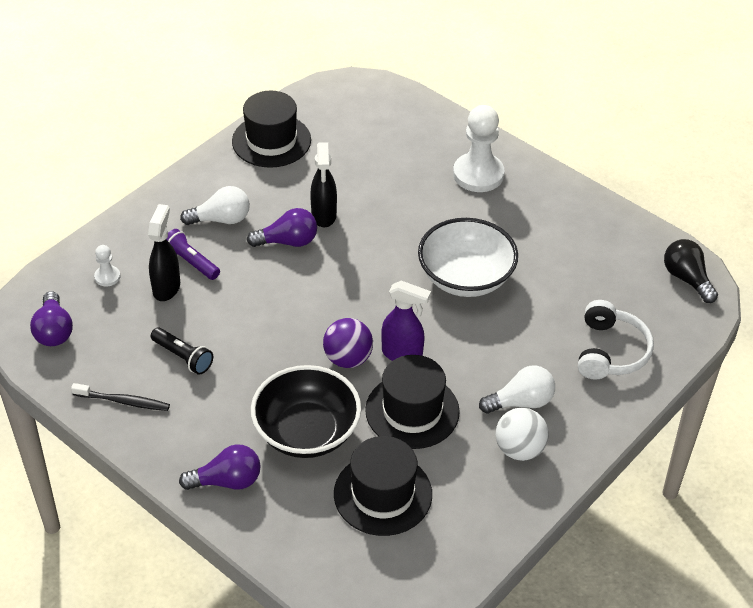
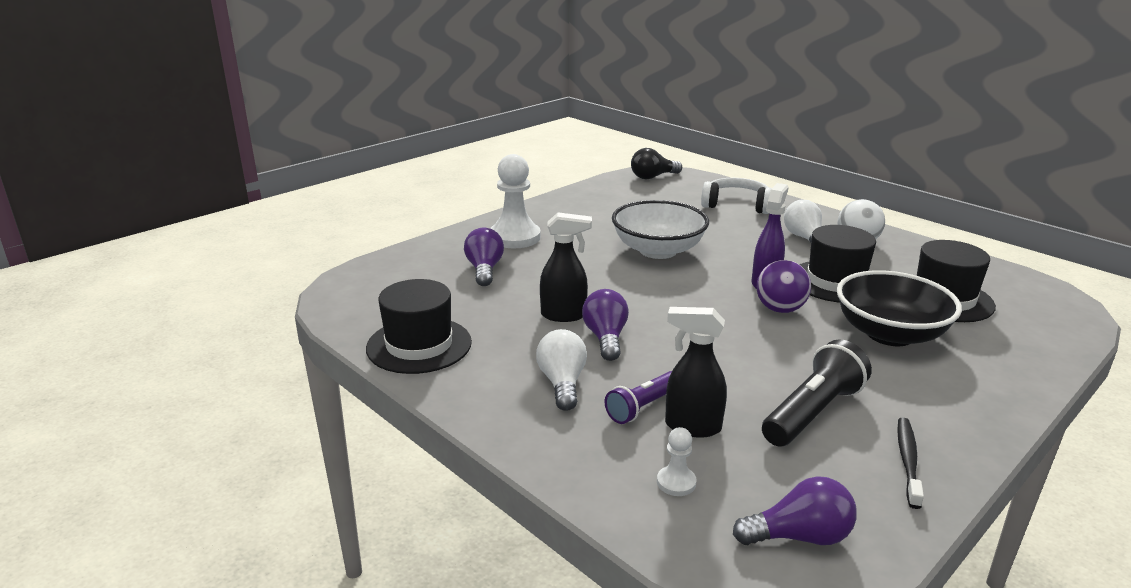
camera: 85 degrees left, 20 degrees down
black flashlight [151,327,213,375] -> black flashlight [762,339,872,447], size x1.58
purple light bulb [179,444,261,490] -> purple light bulb moved to [464,228,504,286]

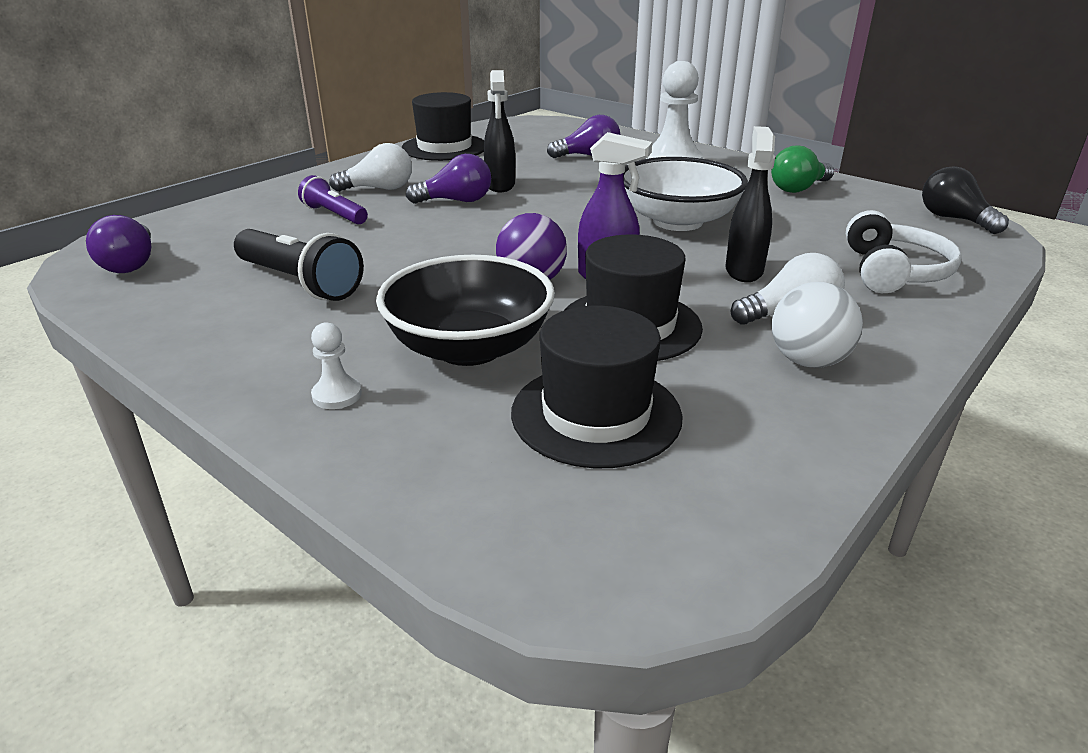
camera: 85 degrees right, 5 degrees up
white pawn [657,427,697,496] -> white pawn moved to [311,322,362,409]
black spray bottle [665,307,727,438] -> black spray bottle moved to [725,126,775,282]
black toothbrush [897,417,924,509] -> none
none -> green light bulb [771,145,834,193]

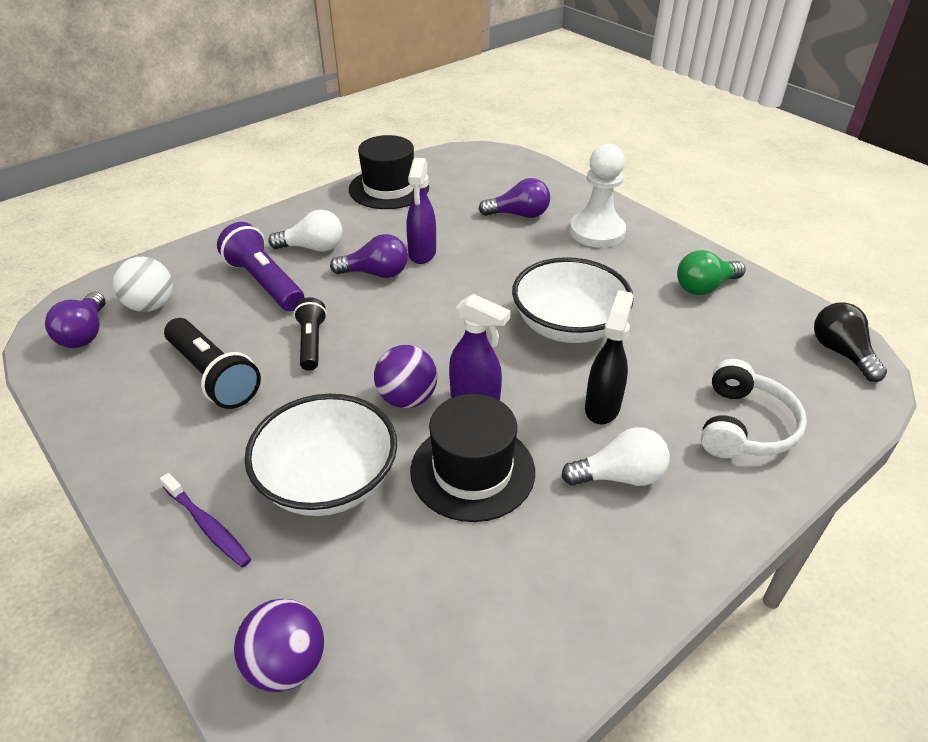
camera: 10 degrees right, 10 degrees up
purple flashlight [298,175,368,224] -> purple flashlight [217,222,304,311], size x1.58
white pawn [311,322,362,409] -> purple toothbrush [160,473,251,567]
black bowl [376,255,555,366] -> white bowl [244,394,397,516]
black spray bottle [484,70,515,192] -> purple spray bottle [406,158,436,264]
black hat [511,306,683,468] -> none
white ball [772,282,863,368] -> white ball moved to [113,257,173,312]
none -> purple ball [234,599,324,692]
none -> black flashlight [294,298,327,371]

